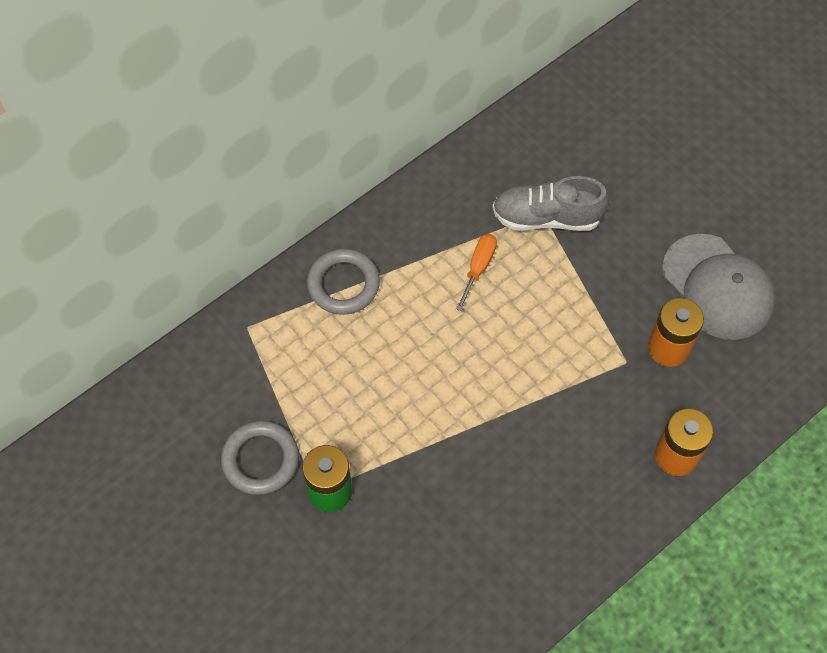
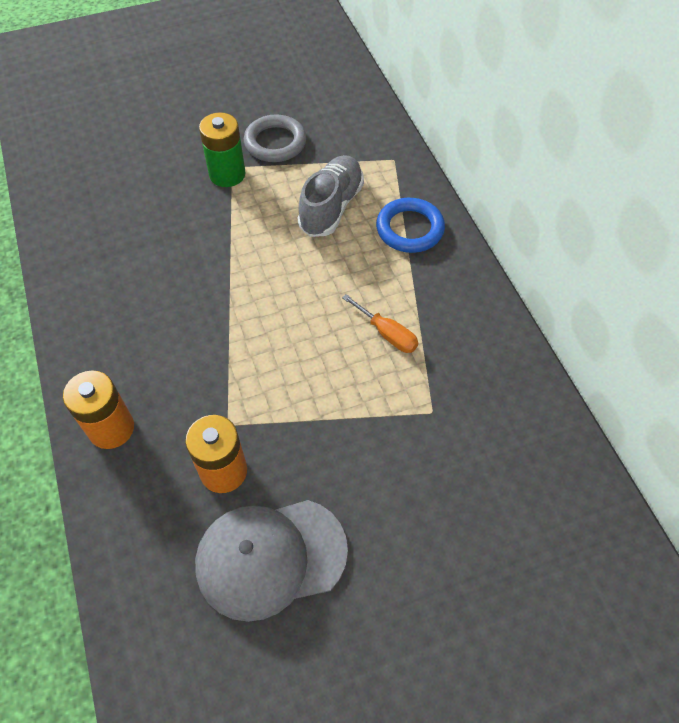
camera: 110 degrees right, 5 degrees down
grey ring [307,248,380,315] -> blue ring [376,198,445,253]
grey shoe [492,176,609,231] -> grey shoe moved to [297,155,364,237]

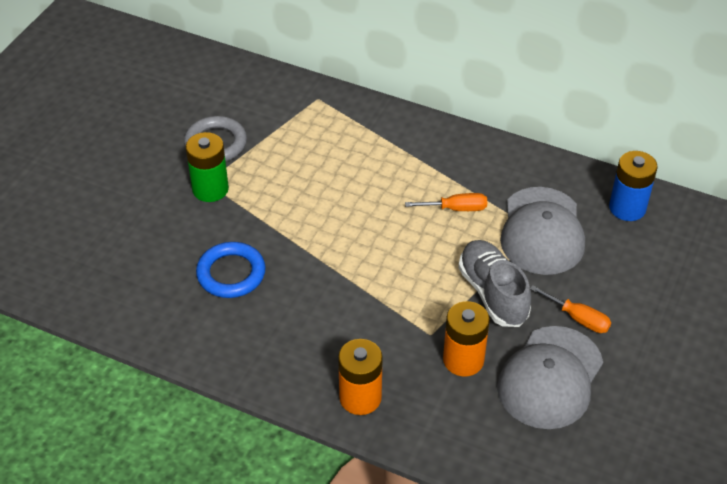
camera: 45 degrees left, 10 degrees down
grey shoe [297,155,364,237] -> grey shoe moved to [458,240,531,327]
blue ring [376,198,445,253] -> blue ring moved to [196,242,266,298]
none -> grey cap [500,187,585,275]
none -> orange screwdriver [530,285,611,333]
none -> blue battery [609,151,658,221]

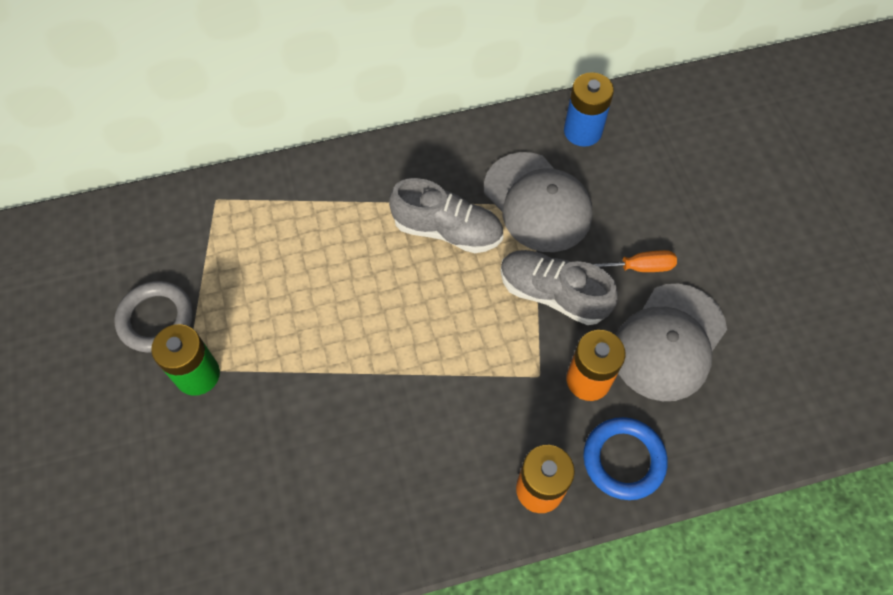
camera: 40 degrees left, 15 degrees up
blue ring [196,242,266,298] -> blue ring moved to [583,417,668,500]
orange screwdriver [405,193,487,211] -> grey shoe [389,178,503,253]
grey cap [497,326,603,429] -> grey cap turned 45 degrees clockwise [616,284,727,401]

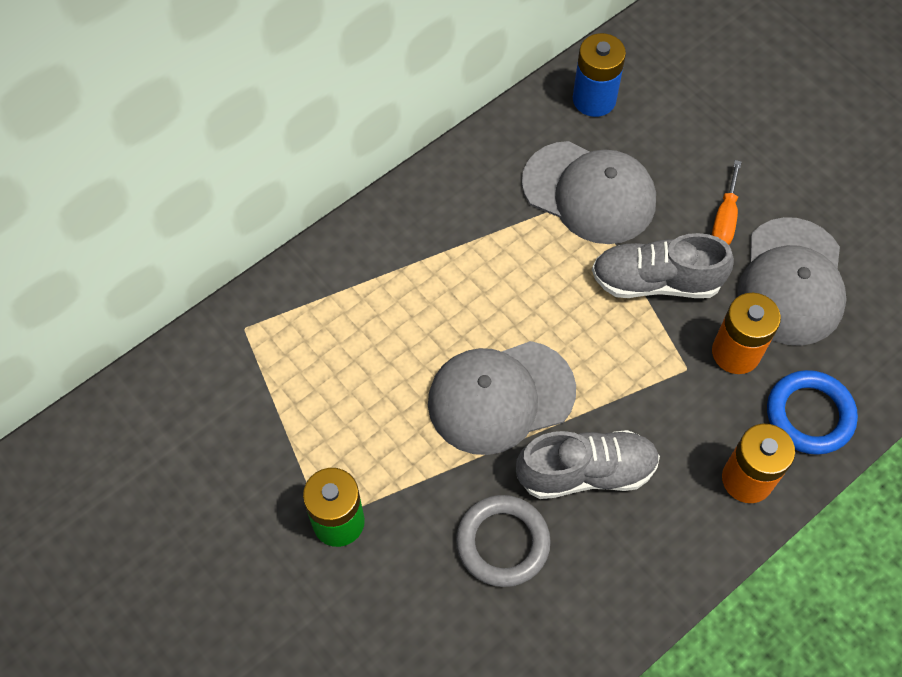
camera: 25 degrees left, 0 degrees up
grey ring [114,281,193,353] -> grey ring moved to [456,495,551,587]
grey shoe [389,178,503,253] -> grey shoe moved to [516,430,660,499]
orange screwdriver [590,250,677,272] -> orange screwdriver turned 135 degrees clockwise [712,160,741,245]
none -> grey cap [428,341,576,455]

